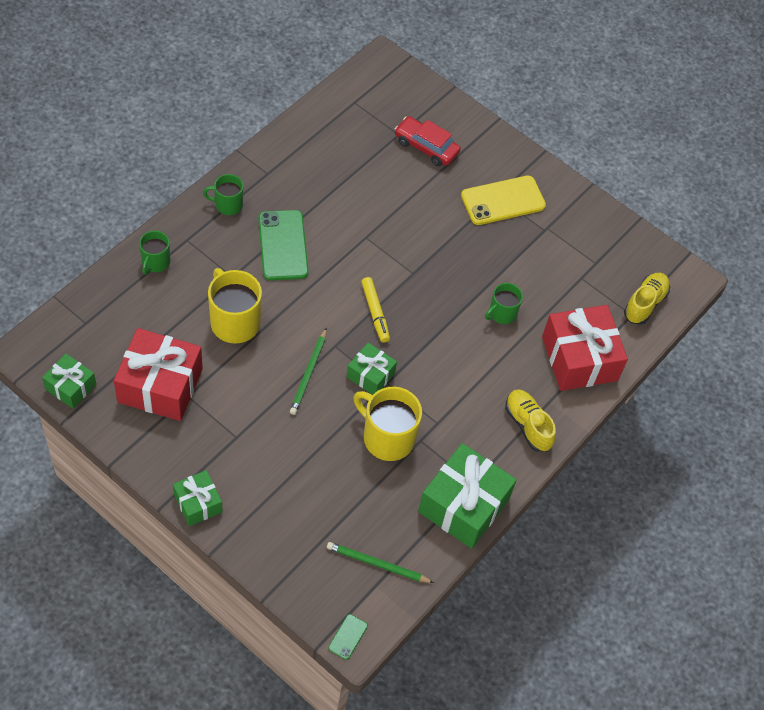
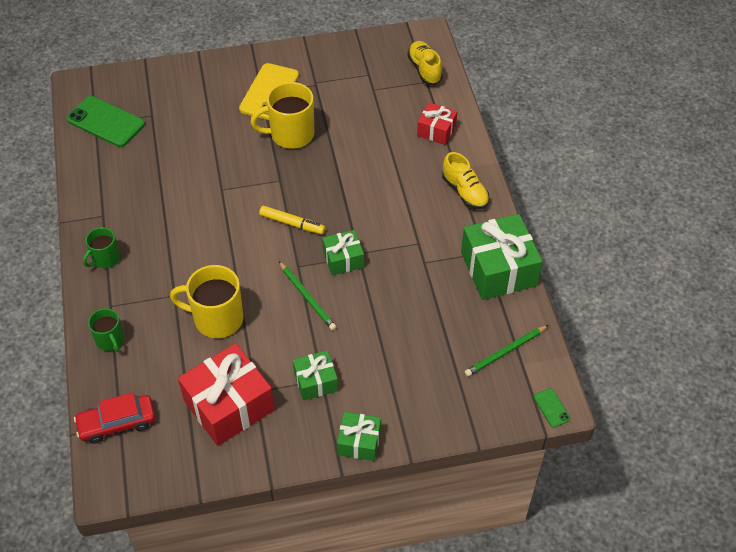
camera: 45 degrees left, 5 degrees down
green gift [42,354,96,409] -> green gift moved to [293,350,338,401]
green phone [258,210,309,281] -> green phone moved to [67,96,145,147]
yellow mug [353,387,422,461] -> yellow mug moved to [251,82,315,149]
red car [395,116,461,166] -> red car moved to [74,392,155,444]
green mug [485,283,523,324] -> none
yellow shoe [505,389,556,452] -> yellow shoe turned 135 degrees counterclockwise [442,152,489,209]
red gift [542,305,628,391] -> red gift [417,102,457,145], size x0.55

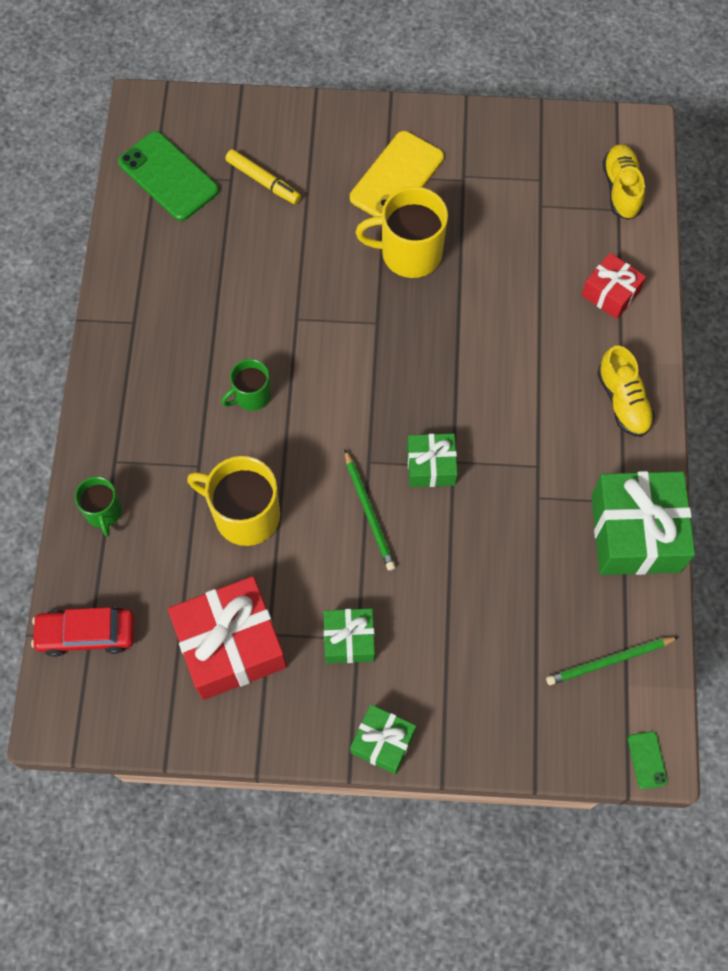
camera: 15 degrees right, 15 degrees up
green mug [83,227,120,268] -> green mug moved to [221,359,271,411]
yellow marker [259,205,325,234] -> yellow marker moved to [225,149,301,204]

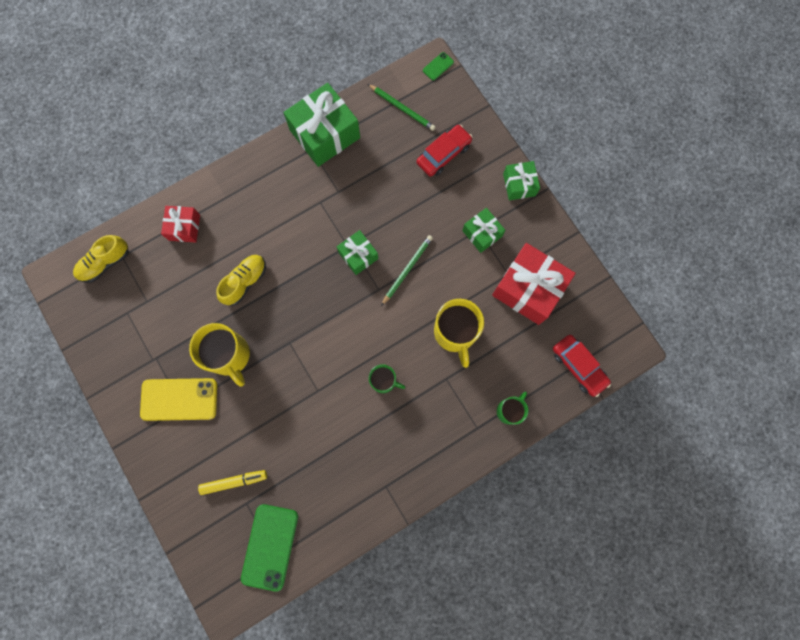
camera: 125 degrees left, 10 degrees up
yellow marker [225,149,301,204] -> yellow marker turned 75 degrees clockwise [198,470,267,495]
yellow shoe [597,345,655,437] -> yellow shoe moved to [216,255,266,306]
none -> red car [417,125,473,177]

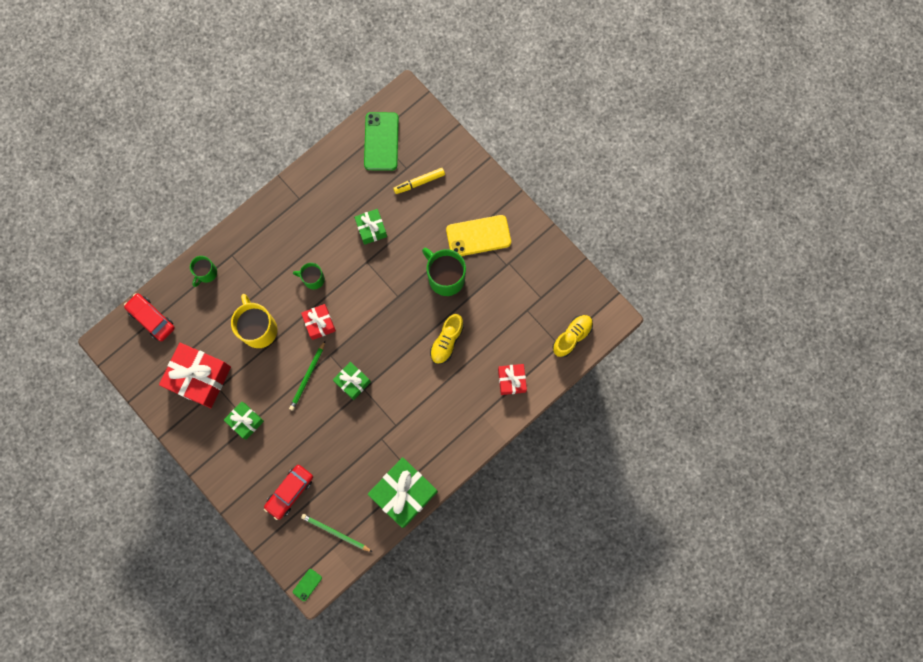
camera: 170 degrees right, 0 degrees up
yellow mug [189,323,250,387] -> green mug [422,248,466,296]
green gift [503,161,540,201] -> green gift moved to [354,209,387,245]
none -> red gift [301,304,336,340]

